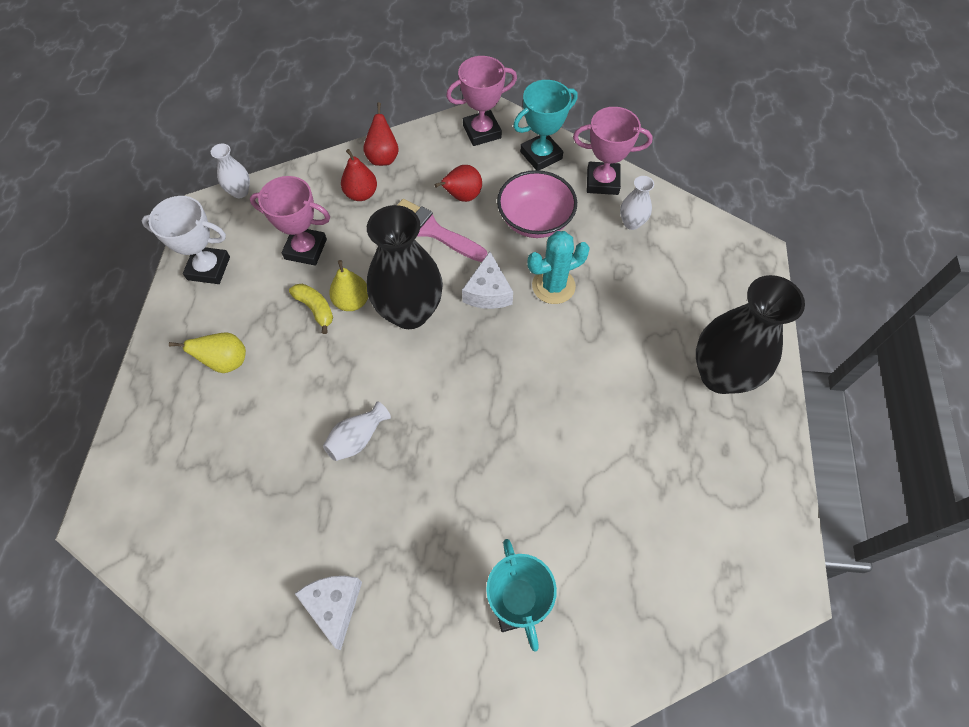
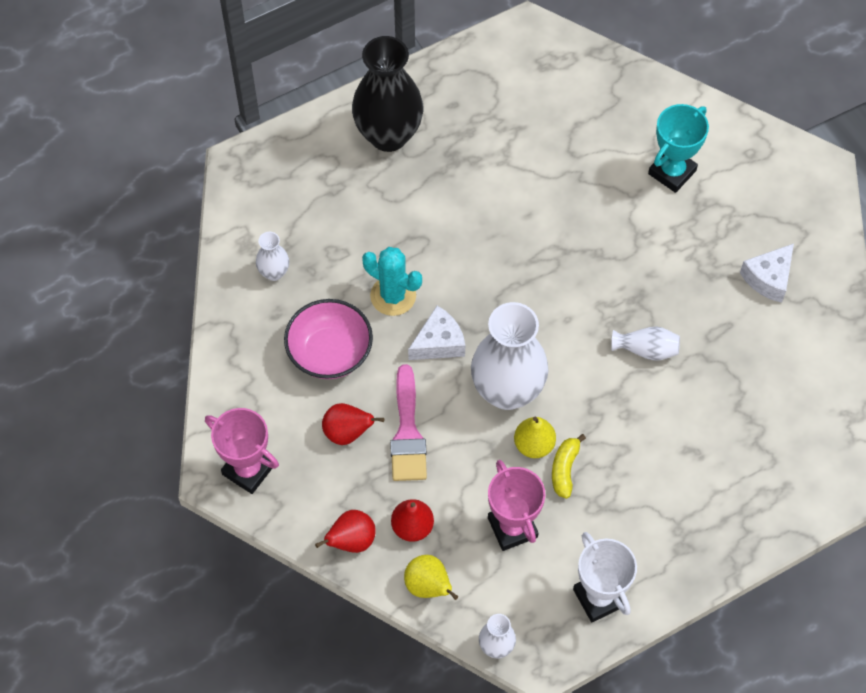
camera: 125 degrees left, 0 degrees up
yellow pear [169,332,246,373] -> yellow pear moved to [404,555,458,600]
black vase [367,205,443,329] -> white vase [471,302,548,410]
turquoise trophy [513,80,578,170] -> none
pink trophy [573,107,653,195] -> none

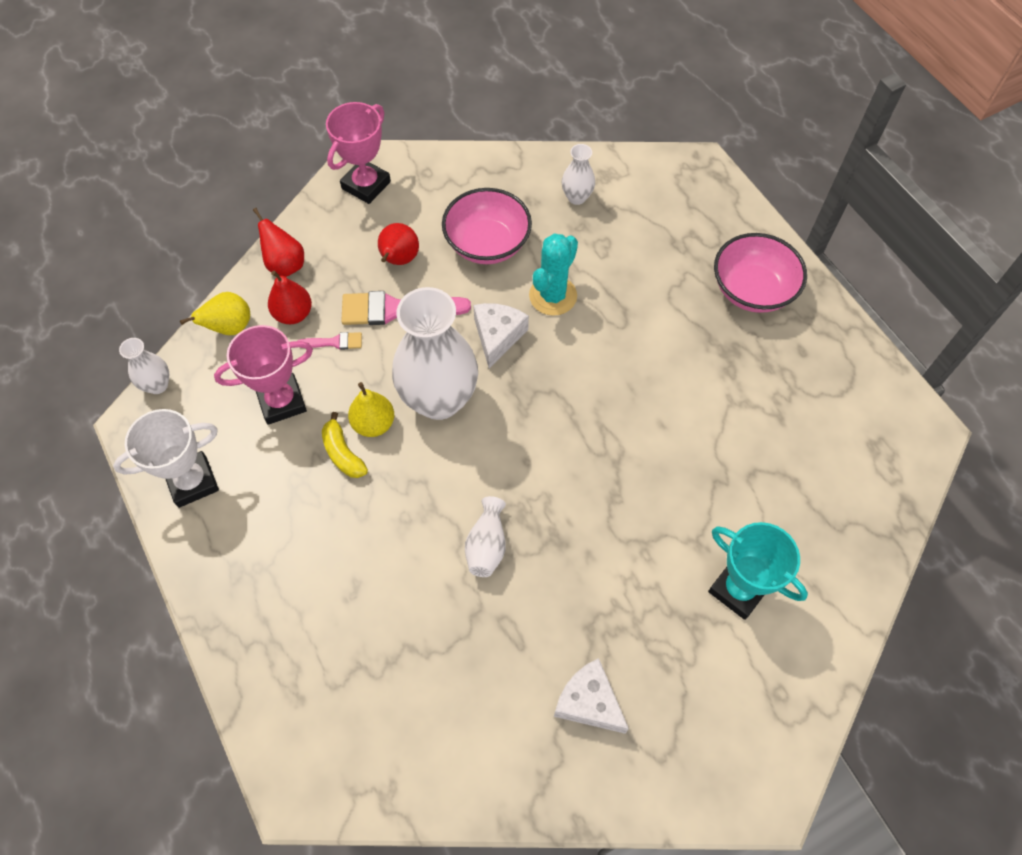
camera: 90 degrees right, 0 degrees up
black vase [352,36,423,152] -> pink bowl [714,233,807,313]
white cheese [408,306,465,360] -> white cheese turned 135 degrees counterclockwise [473,303,529,368]
yellow banana [552,434,586,499] -> yellow banana turned 135 degrees counterclockwise [322,412,368,478]
none -> pink brush [298,332,362,350]

